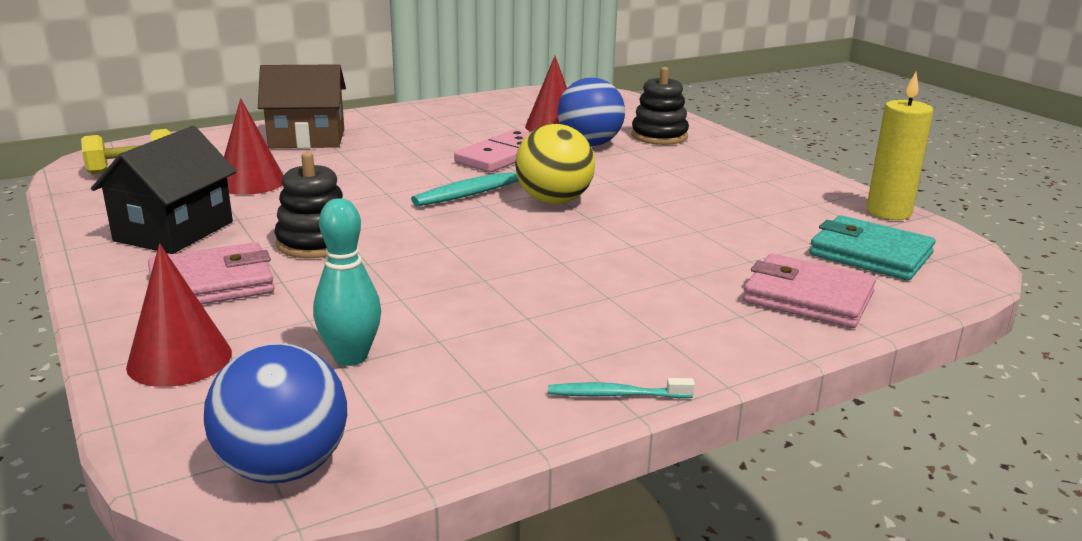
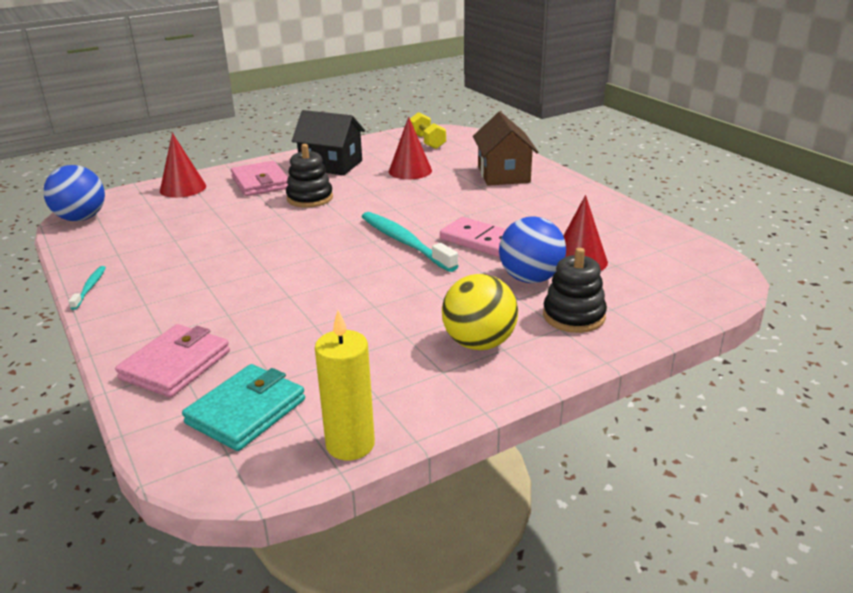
camera: 90 degrees right, 5 degrees up
turquoise bowling pin [313,198,381,366] -> none
yellow ball [515,124,595,204] -> yellow ball moved to [442,274,518,350]

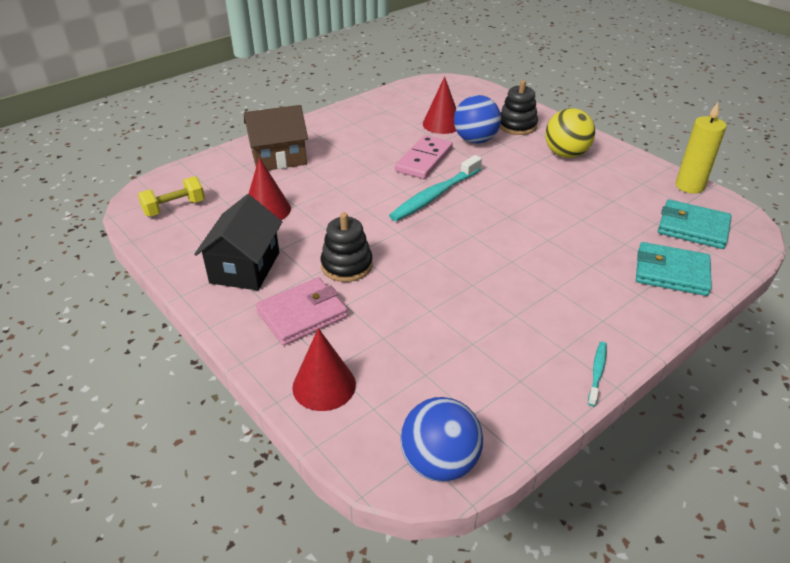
camera: 100 degrees left, 10 degrees up
turquoise toothbrush [68,266,106,310] -> turquoise toothbrush turned 120 degrees clockwise [588,342,607,406]
pink wallet [115,324,230,398] -> turquoise wallet [636,242,712,296]

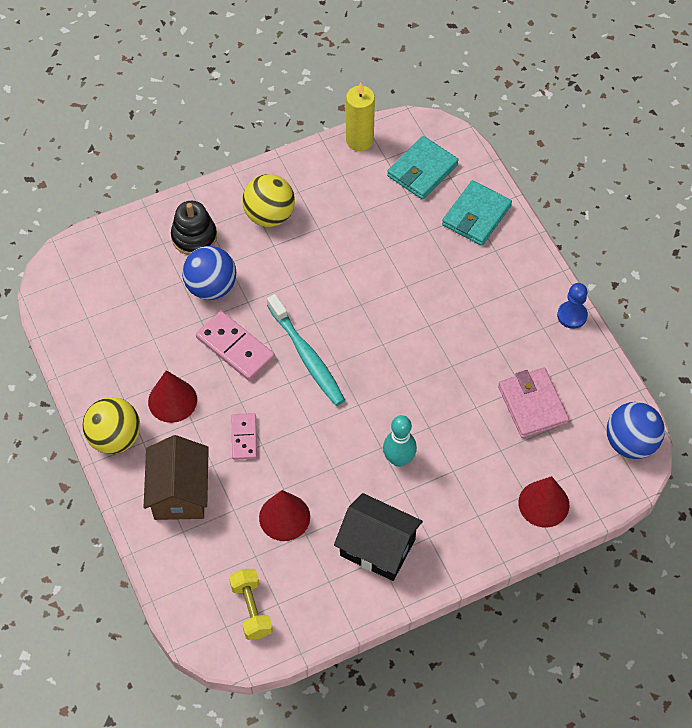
camera: 75 degrees left, 20 degrees up
pink wallet [256,277,348,346] -> pink wallet moved to [498,368,569,438]
black stacking toy [320,212,373,282] -> turquoise bowling pin [383,415,417,467]
red cone [423,76,456,134] -> red cone moved to [148,370,197,423]
turquoise toothbrush [588,342,607,406] -> blue pawn [557,283,588,329]
none -> yellow ball [83,397,140,454]
none -> pink domino [232,413,257,460]

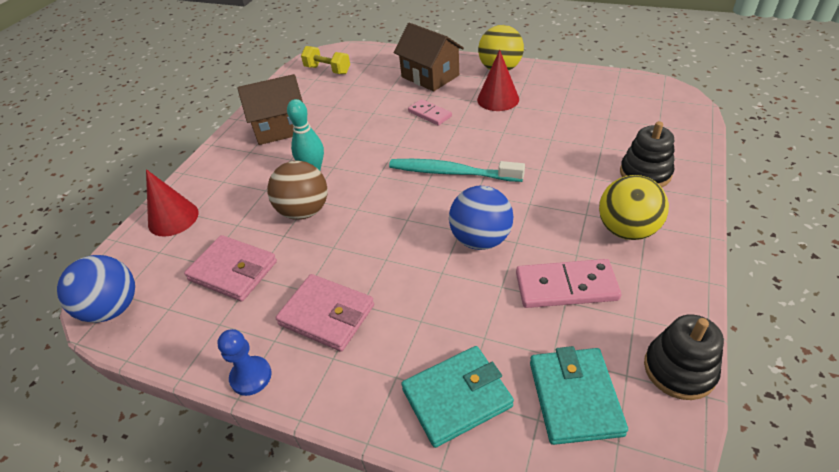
camera: 140 degrees right, 15 degrees down
blue ball [182,246,236,300] -> blue ball moved to [449,186,513,250]
pink domino [196,311,275,381] -> pink domino moved to [516,259,621,308]
red cone [259,490,310,541] -> none
black house [334,493,423,581] -> brown house [237,74,303,145]
yellow candle [346,82,375,151] -> black stacking toy [644,314,724,400]
turquoise wallet [442,180,512,246] -> turquoise wallet turned 75 degrees clockwise [401,346,514,448]
none -> brown ball [268,161,328,220]
none -> pink wallet [276,274,374,352]

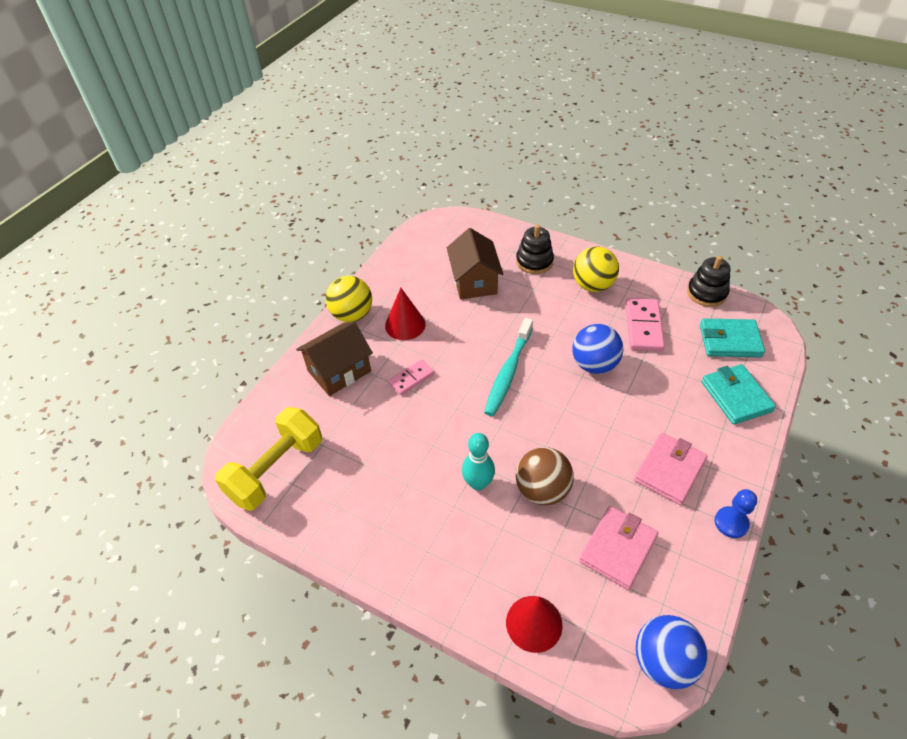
camera: 85 degrees left, 5 degrees up
brown house [237,74,303,145] -> brown house moved to [447,228,503,299]
yellow dumbbell [301,46,350,74] -> yellow dumbbell [215,407,322,511], size x1.72

